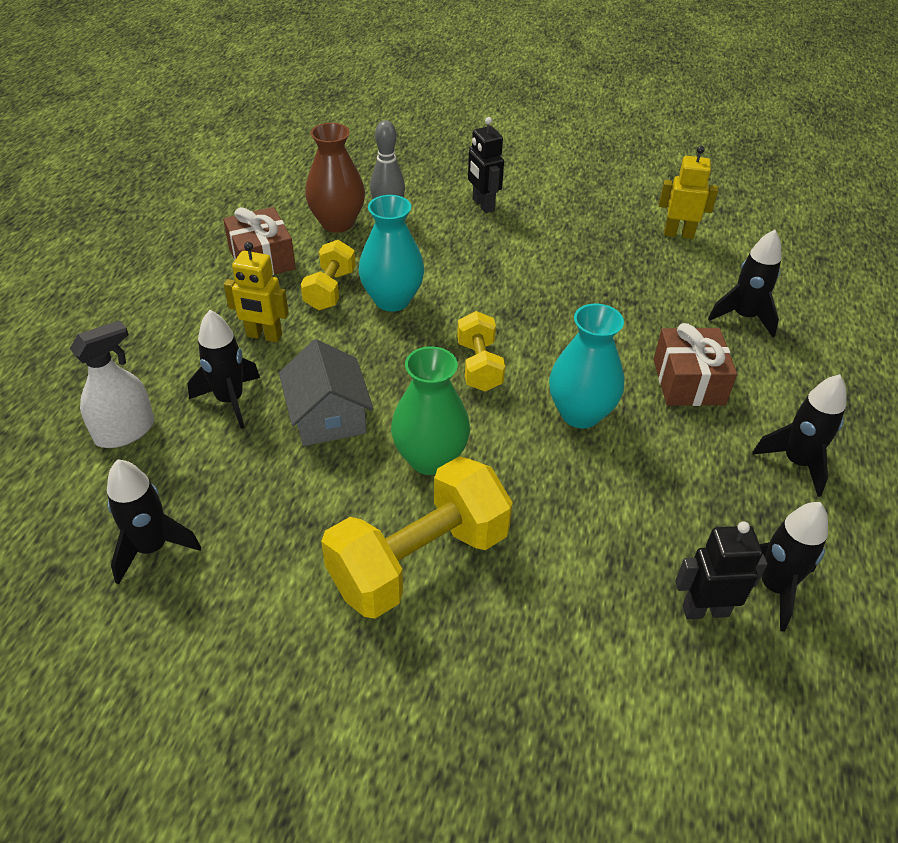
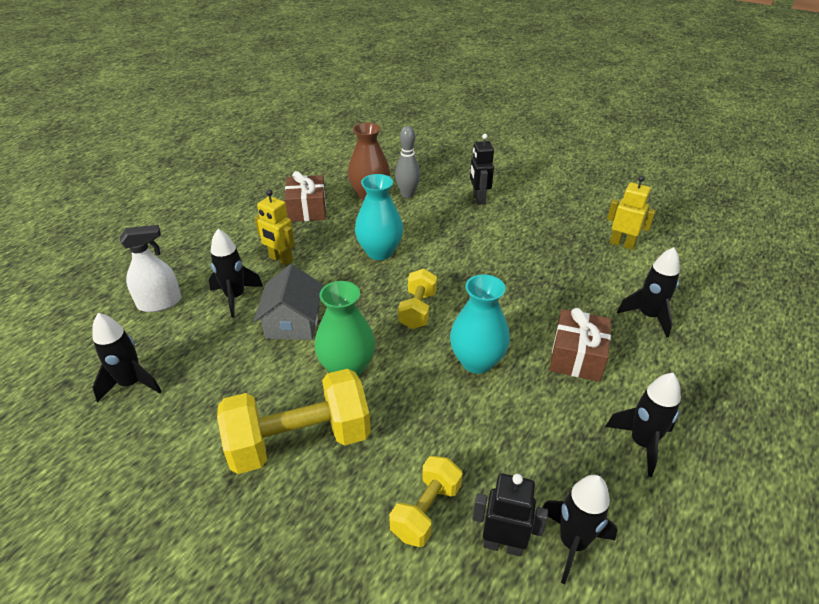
camera: 20 degrees right, 5 degrees down
yellow dumbbell [301,240,356,310] -> yellow dumbbell moved to [389,456,463,547]

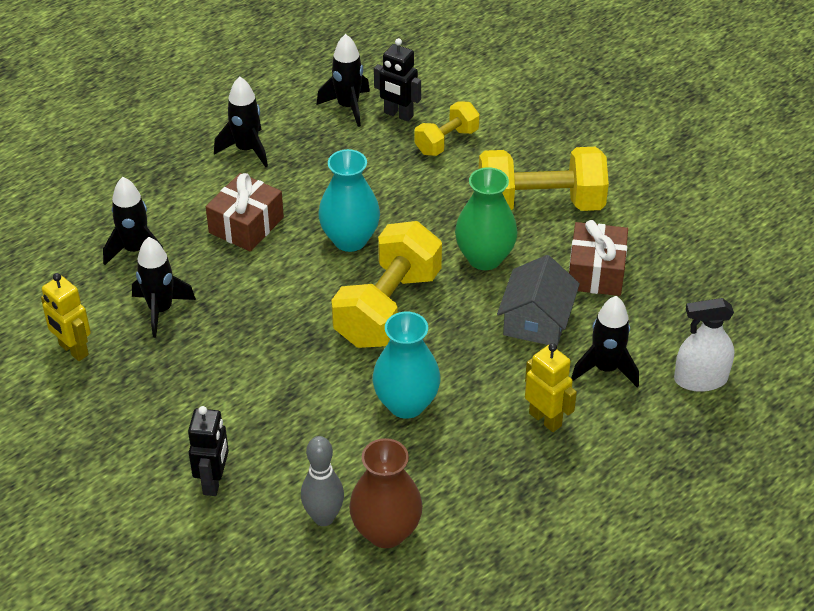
camera: 165 degrees left, 5 degrees up
black rocket [92,313,162,403] -> black rocket moved to [132,237,196,338]
brown gift [284,171,326,222] -> brown gift moved to [569,220,628,296]
yellow dumbbell [398,269,437,329] -> yellow dumbbell [331,221,442,348], size x1.80

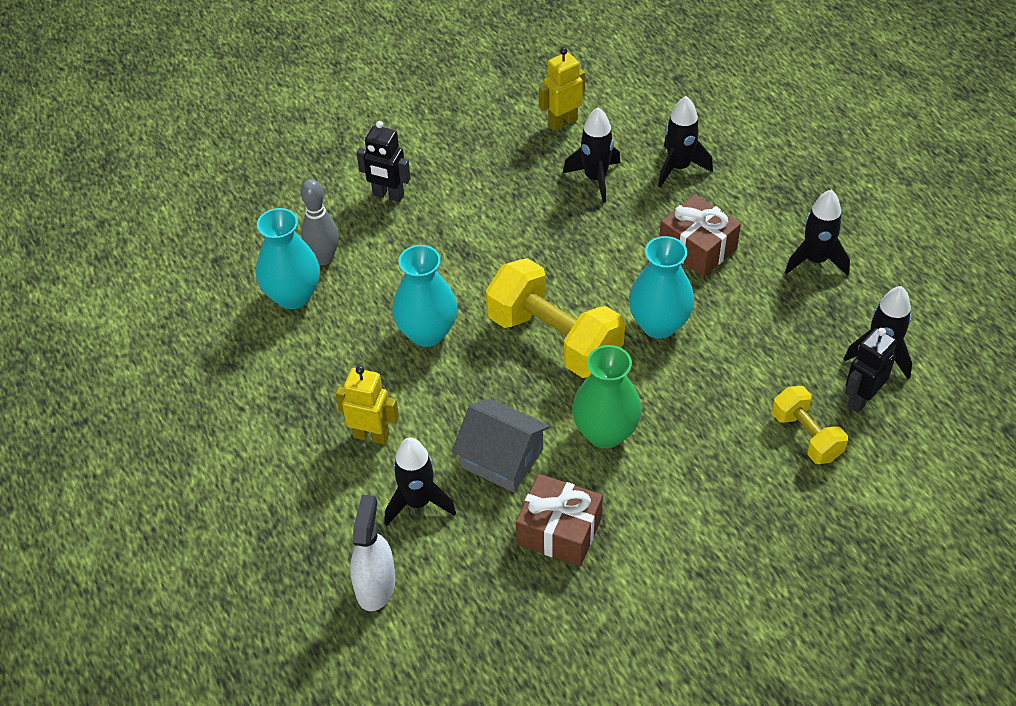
camera: 105 degrees right, 5 degrees up
brown vase [349,438,423,548] -> turquoise vase [256,208,320,309]
yellow dumbbell [479,147,609,211] -> none
yellow robot [525,343,577,432] -> yellow robot turned 135 degrees counterclockwise [335,366,399,445]

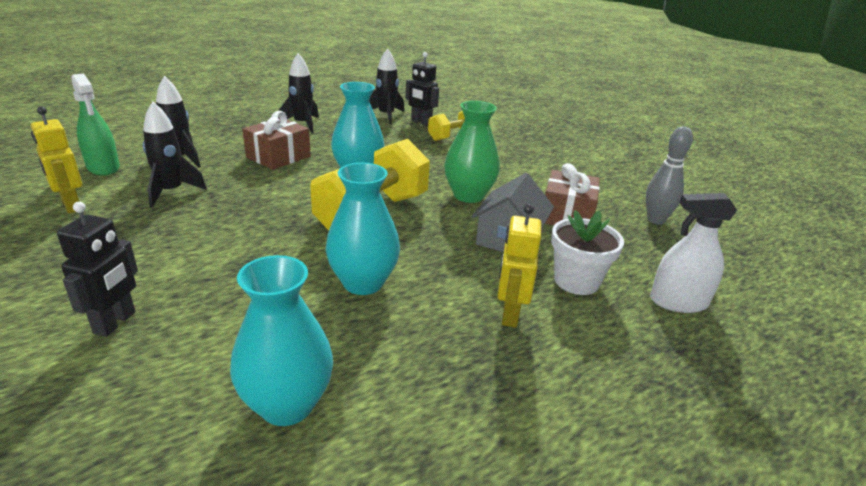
camera: 100 degrees left, 20 degrees down
grey bowling pin [301,179,339,265] -> grey bowling pin moved to [646,126,693,224]
black rocket [384,437,456,526] -> white flower pot [551,210,624,295]
none -> green spray bottle [71,73,120,176]

